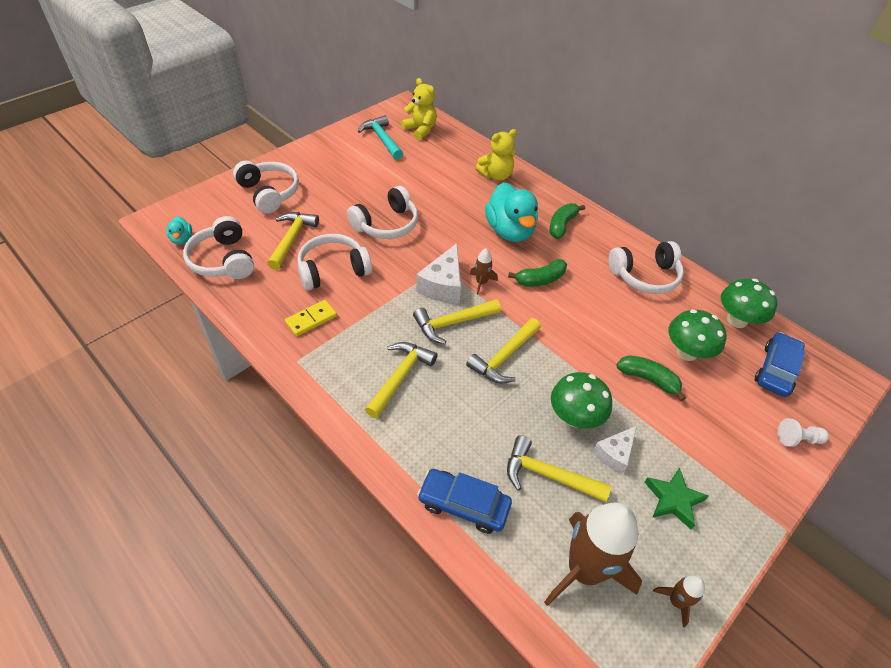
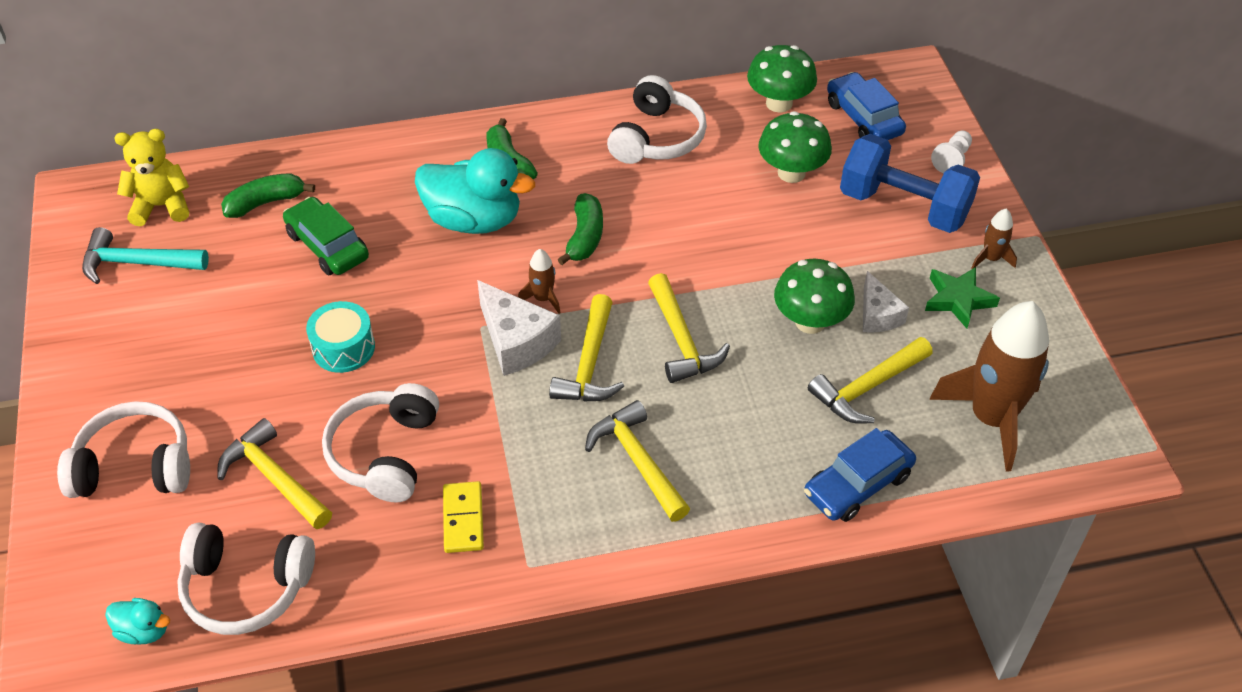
camera: 55 degrees left, 0 degrees up
white headphones [347,186,418,239] -> turquoise drum [306,301,375,373]
yellow teddy bear [476,129,517,181] -> none
green banana [616,355,686,401] -> green banana moved to [221,173,315,218]
brown rocket [653,576,705,628] -> brown rocket moved to [971,208,1017,269]
none -> green car [283,197,369,275]
none -> blue dumbbell [840,134,980,233]

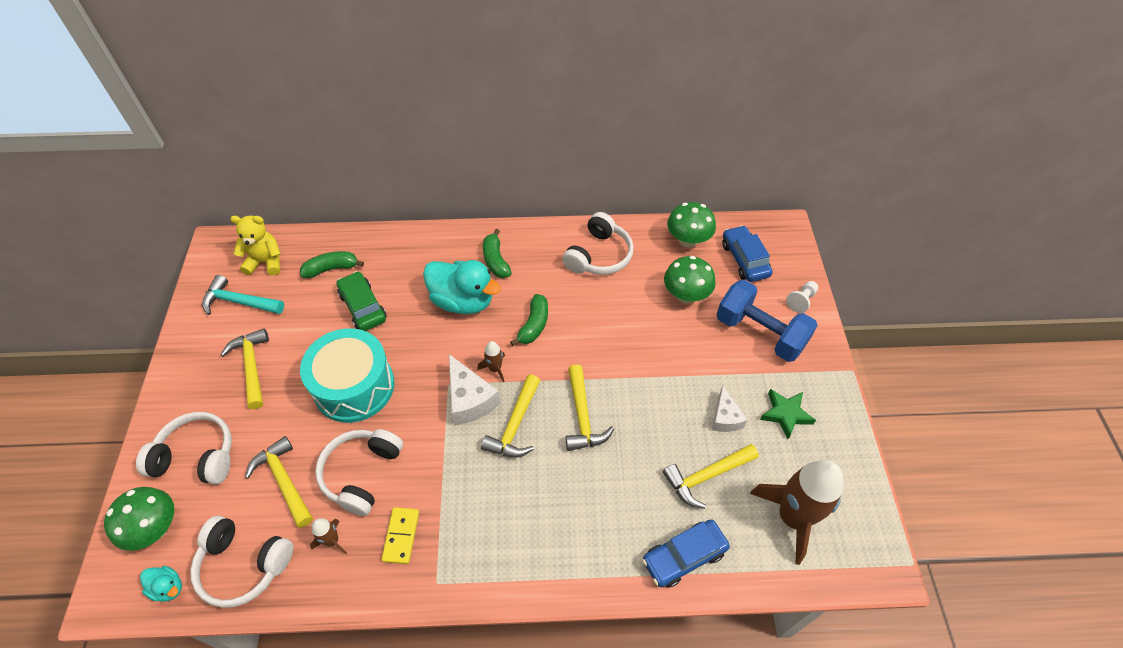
camera: 10 degrees right, 5 degrees up
turquoise drum [306,301,375,373] -> turquoise drum [300,328,395,423], size x1.88
yellow hammer [585,400,690,522] -> yellow hammer moved to [220,328,269,409]
green mushroom [774,258,855,334] -> green mushroom moved to [104,487,174,551]
brown rocket [971,208,1017,269] -> brown rocket moved to [310,518,347,554]

